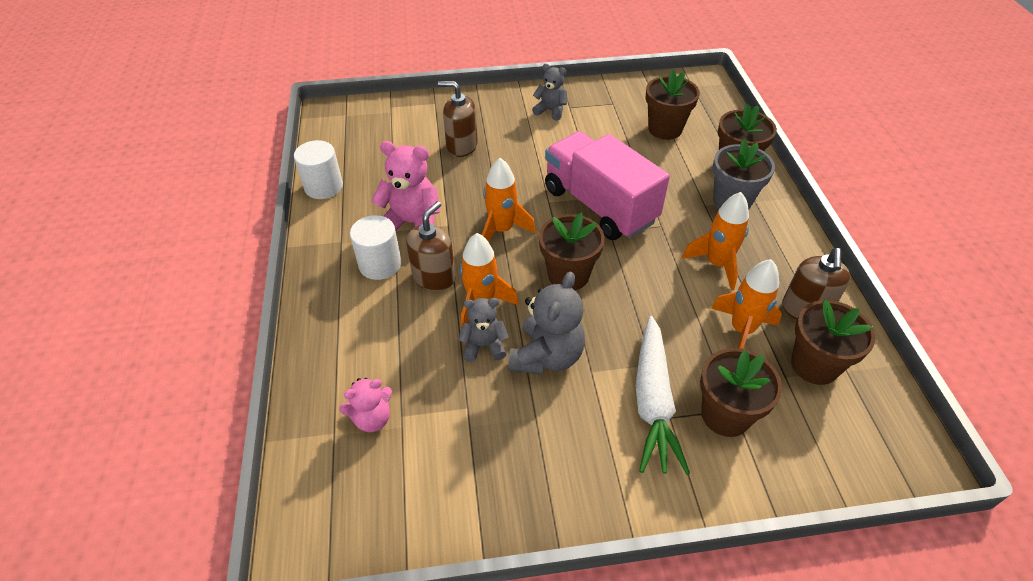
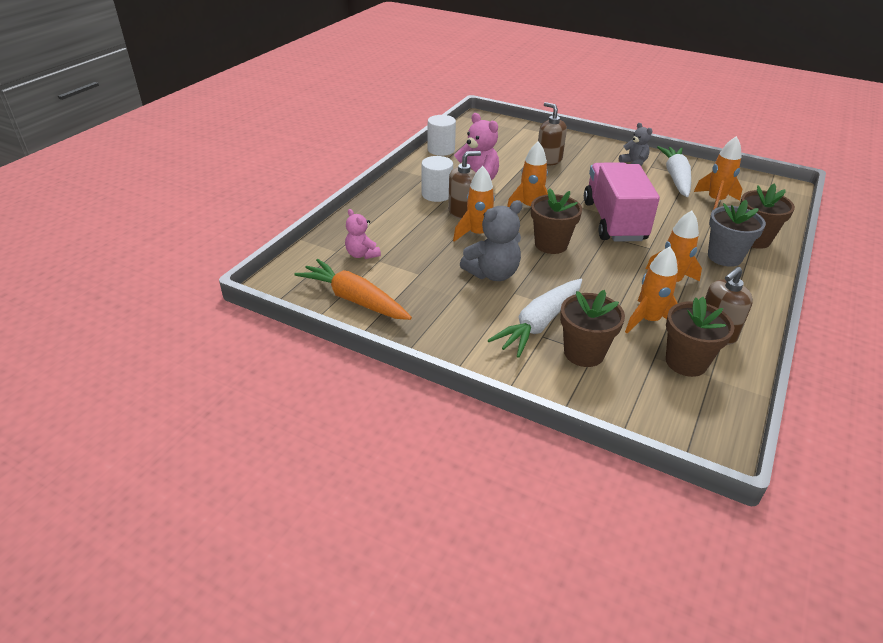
camera: 35 degrees right, 10 degrees down
pink teddy bear [339,378,392,432] -> pink teddy bear turned 45 degrees clockwise [345,209,381,259]
grey teddy bear [459,298,509,362] -> none
brown flower pot [646,70,700,140] -> orange rocket [694,136,742,210]
none -> orange carrot [294,259,412,320]
none -> white carrot [657,146,691,197]

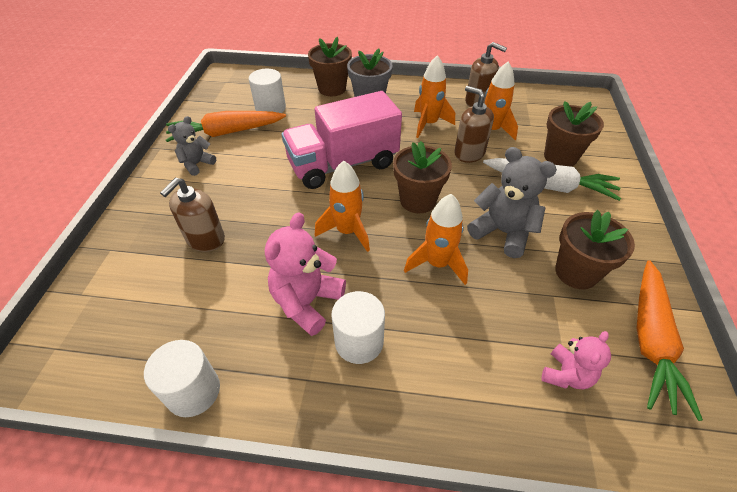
camera: 110 degrees left, 10 degrees up
brown soap dispenser [448,151,481,219] -> brown soap dispenser moved to [454,86,494,163]
white carrot [657,146,691,197] -> orange carrot [166,111,286,142]
brown flower pot [666,297,734,377] -> brown flower pot moved to [555,210,635,289]
orange rocket [694,136,742,210] -> white cylinder [248,69,286,113]

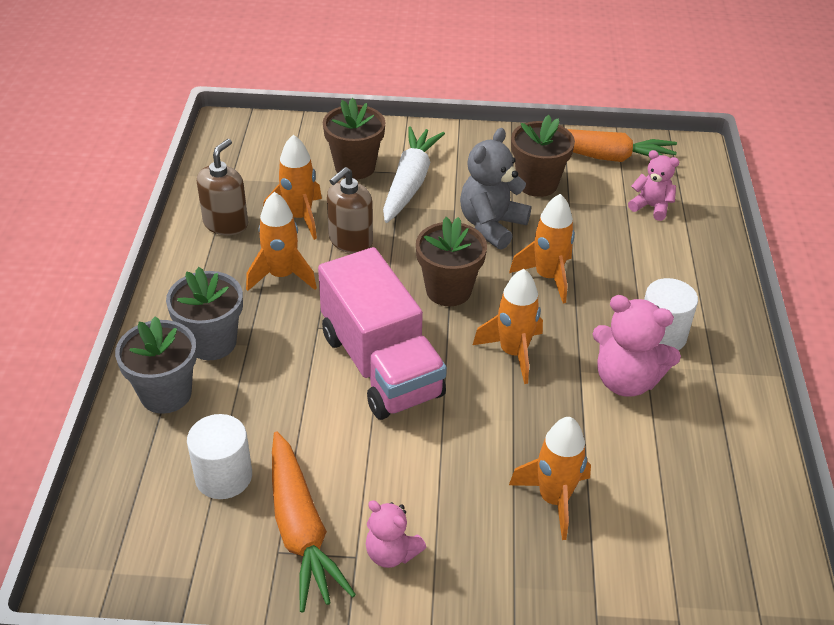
camera: 95 degrees left, 5 degrees down
white cylinder [144,340,220,417] -> none
brown soap dispenser [160,178,225,252] -> orange rocket [509,417,591,540]
grey teddy bear [168,116,216,176] -> pink teddy bear [366,500,426,568]
brown flower pot [308,37,352,96] -> grey flower pot [115,316,197,414]

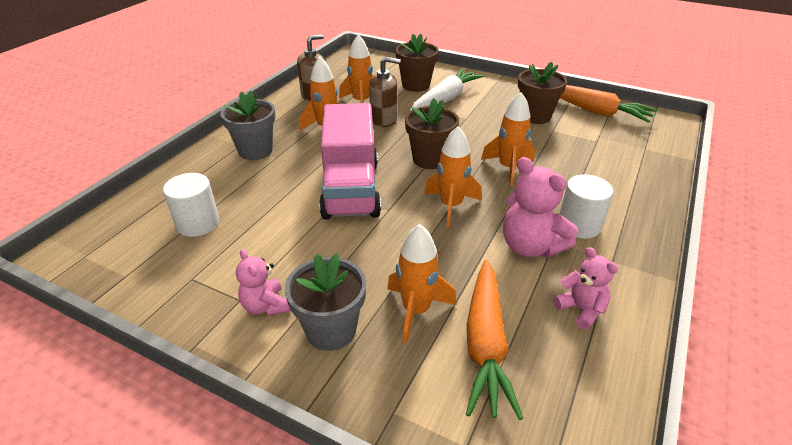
camera: 25 degrees right, 5 degrees down
grey flower pot [115,316,197,414] -> grey flower pot moved to [285,253,366,351]
orange carrot [272,431,356,612] -> orange carrot moved to [466,260,523,420]
brown soap dispenser [327,167,373,253] -> brown soap dispenser turned 150 degrees counterclockwise [369,57,401,127]
grey teddy bear [460,128,531,250] -> none
pink teddy bear [628,150,679,221] -> pink teddy bear moved to [553,247,618,330]

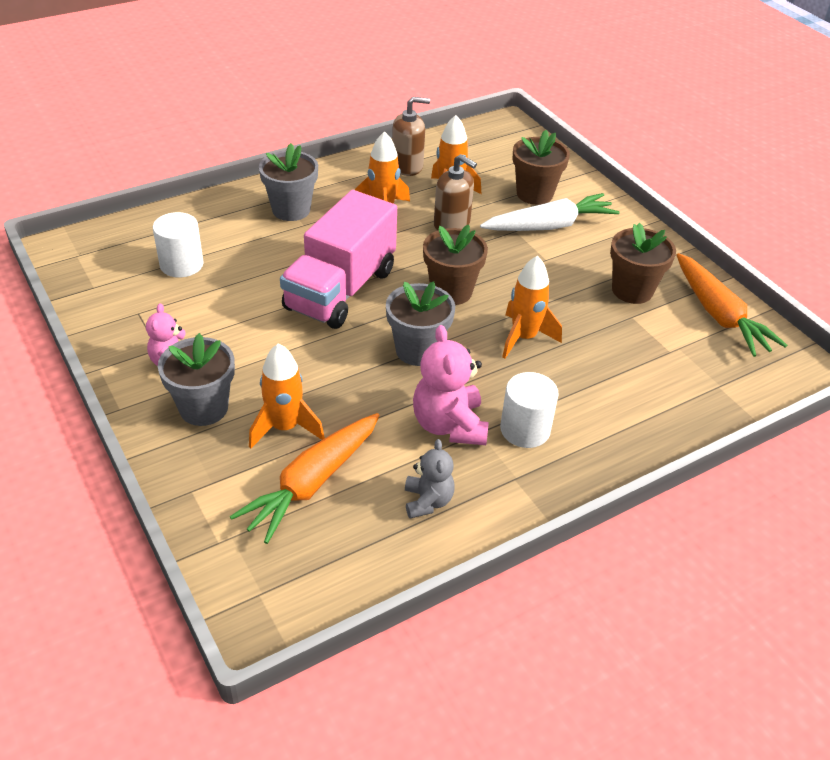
camera: 30 degrees right, 5 degrees up
orange rocket [424,126,482,228] -> grey flower pot [386,281,455,366]
pink teddy bear [553,247,618,330] -> grey teddy bear [405,439,455,518]

